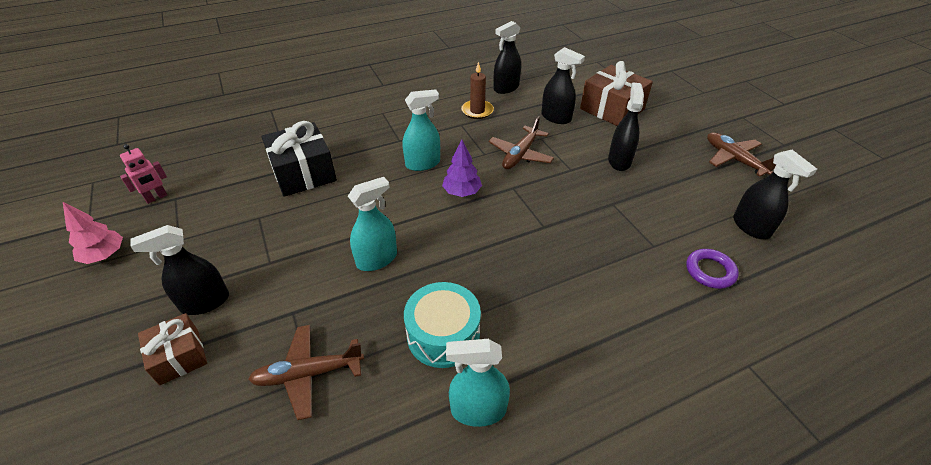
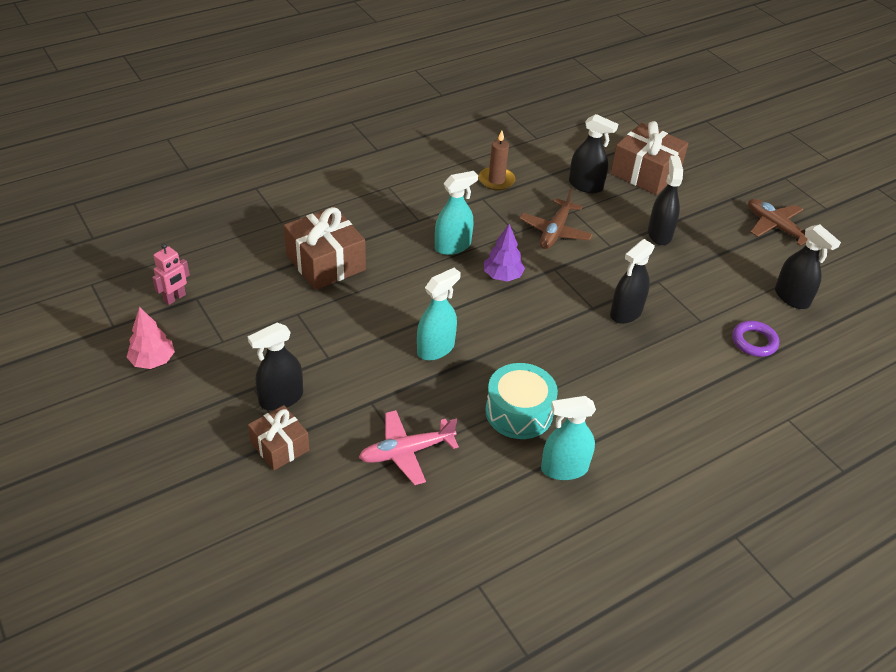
camera: 10 degrees left, 0 degrees up
brown plane [248,325,364,420] -> pink plane [359,410,459,485]
black gift [262,121,337,197] -> brown gift [284,206,366,290]
black spray bottle [493,21,521,94] -> black spray bottle moved to [610,239,655,324]

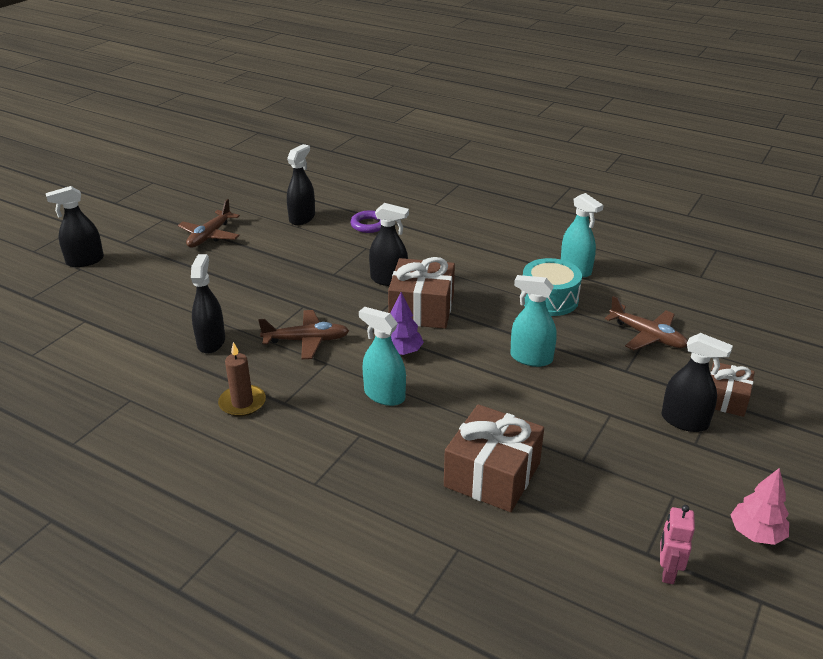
camera: 115 degrees left, 10 degrees down
pink robot [152,243,190,305] -> pink robot turned 90 degrees counterclockwise [660,505,695,584]
pink plane [359,410,459,485] -> brown plane [605,296,688,350]
brown gift [610,121,688,195] -> brown gift moved to [388,257,455,329]
black spray bottle [648,155,683,245] -> black spray bottle moved to [46,186,104,267]

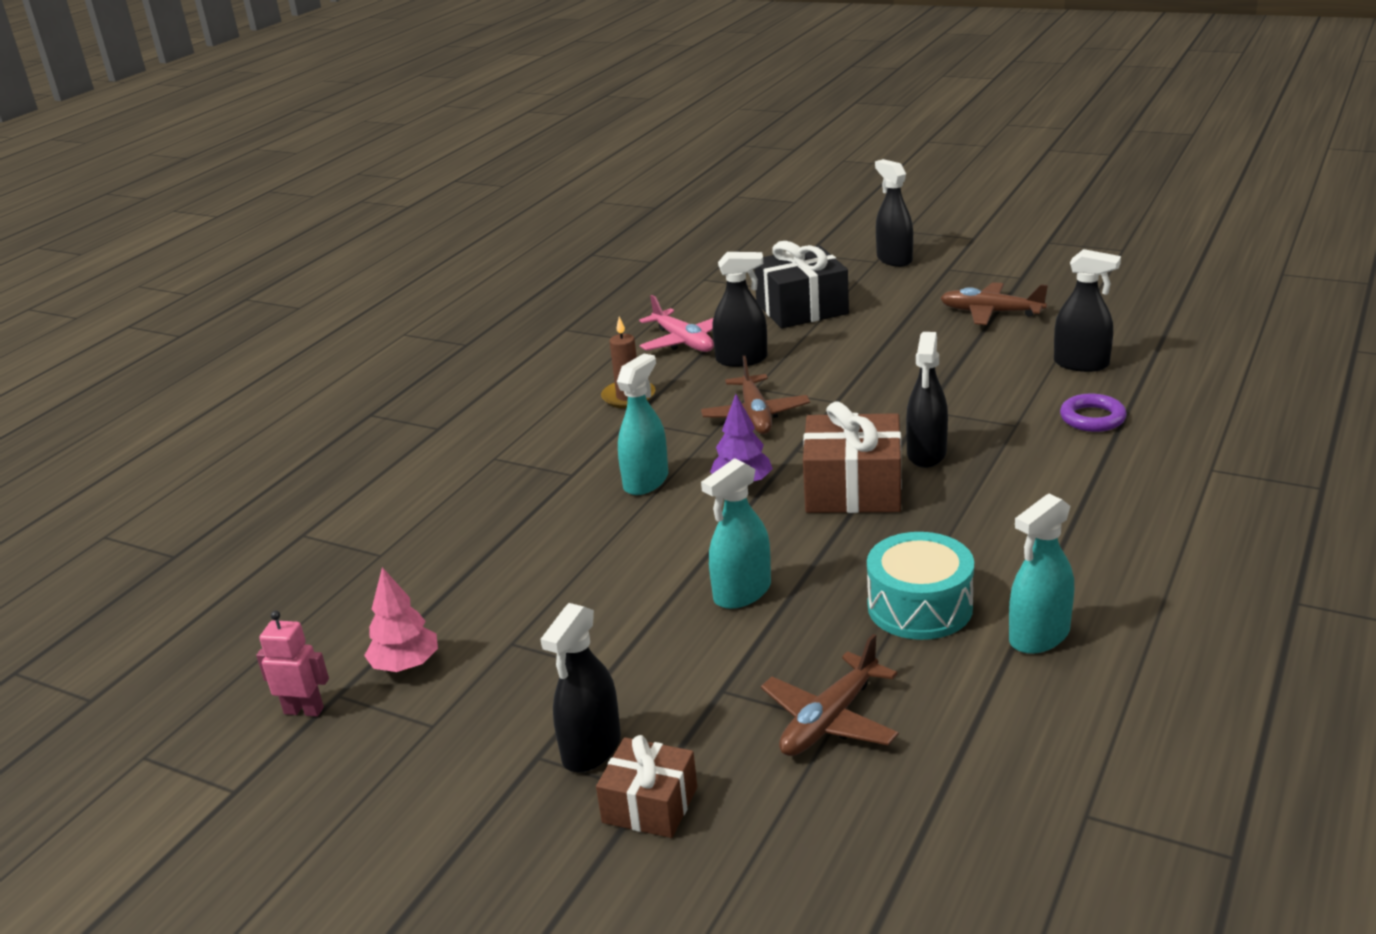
camera: 90 degrees right, 5 degrees down
brown gift [444,404,544,512] -> none
turquoise spray bottle [510,275,557,367] -> turquoise spray bottle turned 150 degrees counterclockwise [701,458,771,609]
pink tree [730,468,789,545] -> pink tree moved to [364,567,438,672]
none -> pink plane [639,295,714,352]
none -> black gift [754,241,849,328]

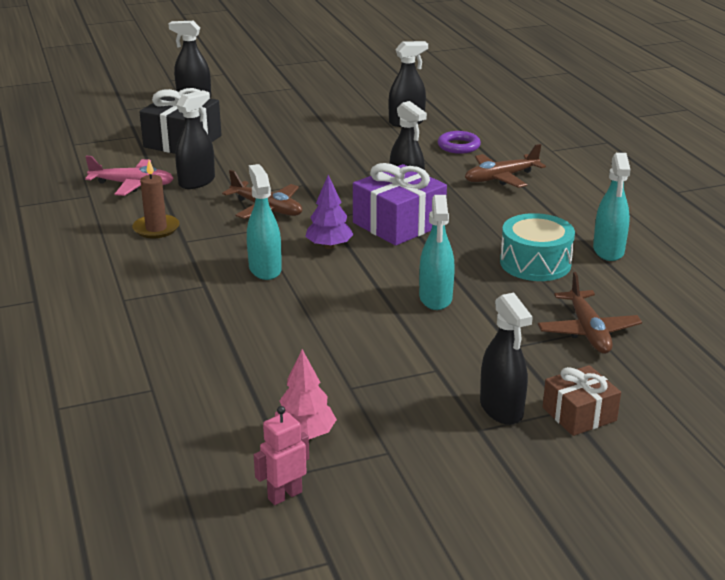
camera: 50 degrees left, 0 degrees up
brown gift [803,401,901,513] -> purple gift [353,163,447,246]
brown plane [940,282,1048,325] -> brown plane moved to [465,144,546,188]

